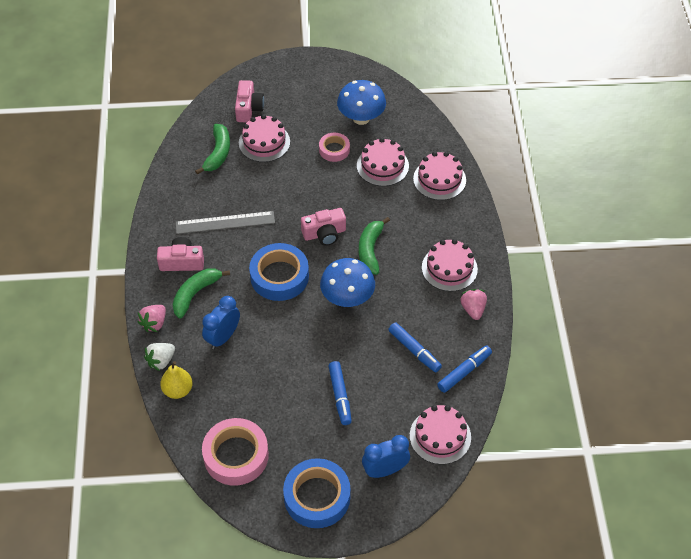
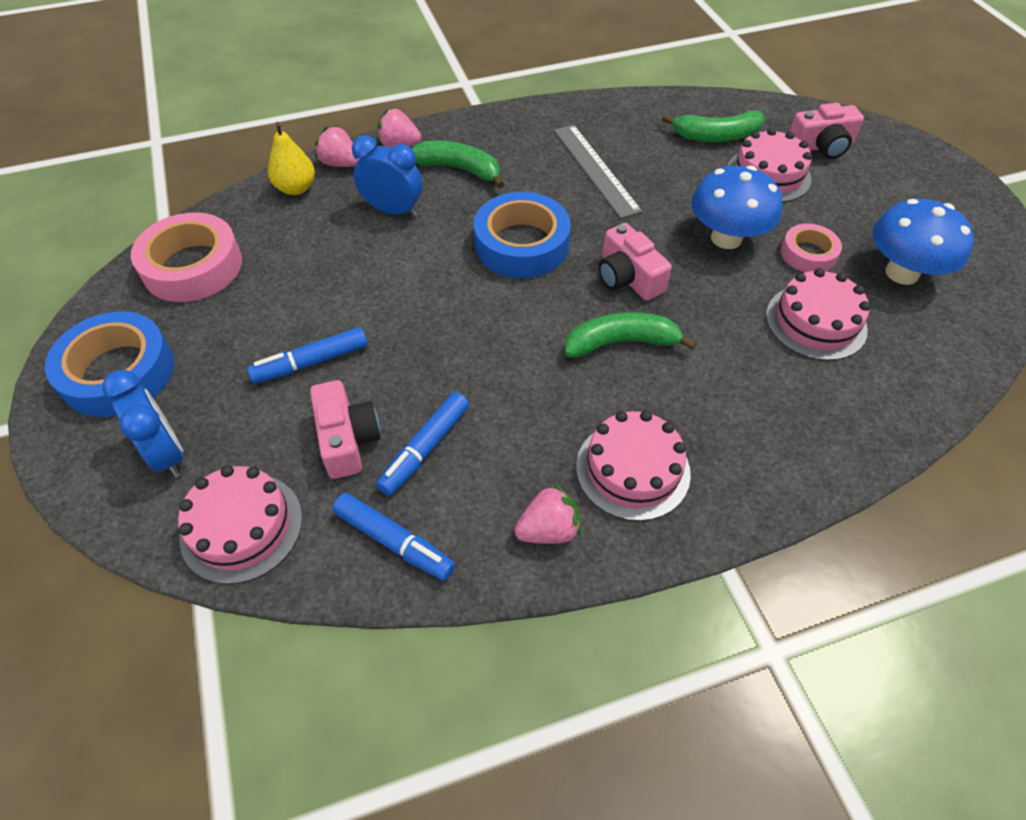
camera: 75 degrees right, 0 degrees up
white strawberry [144,343,175,371] -> pink strawberry [315,126,360,167]
pink camera [157,237,204,271] -> pink camera moved to [310,380,381,479]
blue mushroom [320,258,375,307] -> blue mushroom moved to [691,166,782,249]
pink cake [413,152,466,200] -> none

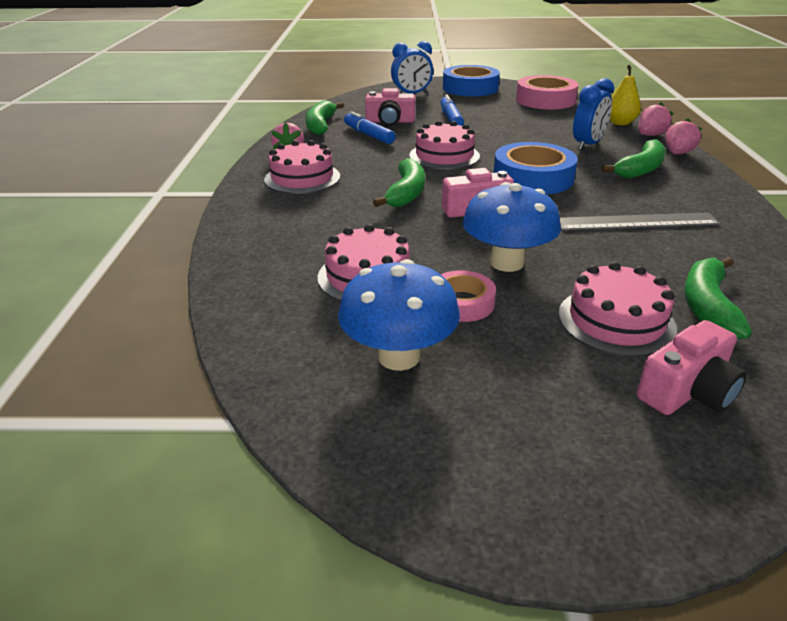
camera: 110 degrees right, 20 degrees down
pink cake [178,465,302,584] -> pink cake moved to [409,121,480,170]
blue marker [333,493,455,581] -> green banana [305,100,344,135]
pink camera [789,103,864,159] -> pink camera turned 135 degrees counterclockwise [636,320,747,415]

